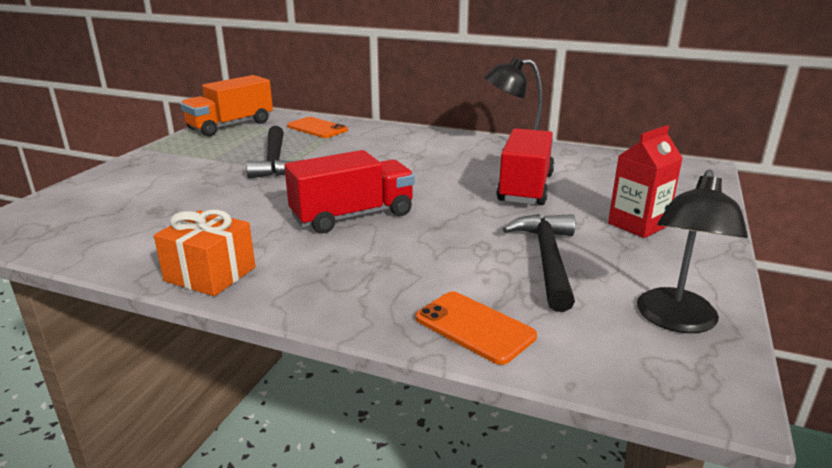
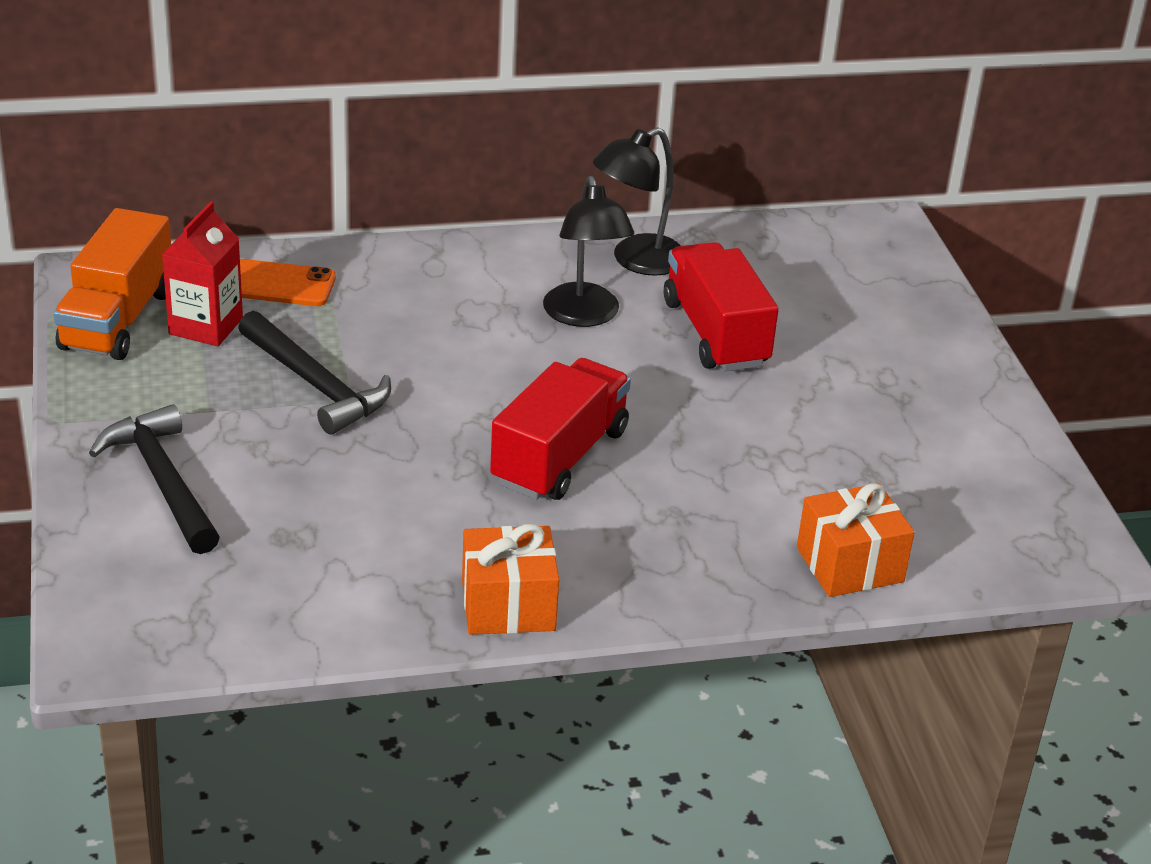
camera: 35 degrees left, 10 degrees up
orange phone [415,291,537,365] -> orange gift [797,483,915,597]
black hammer [503,214,575,312] -> black hammer moved to [89,404,220,554]
red carton [608,125,683,238] -> red carton moved to [162,201,243,346]
black lamp [637,170,748,333] -> black lamp moved to [543,176,634,327]

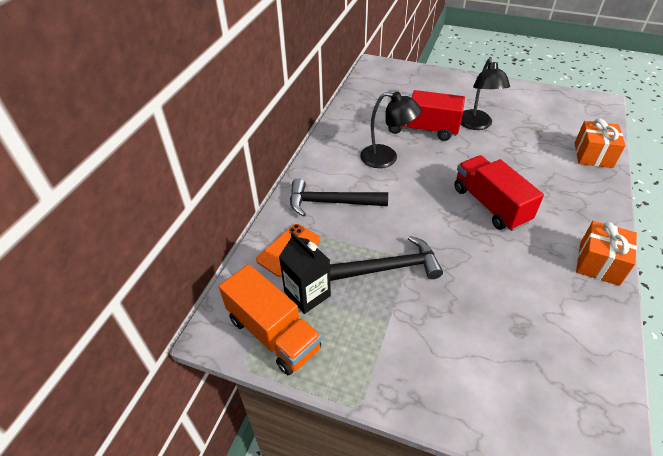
camera: 55 degrees left, 10 degrees up
black hammer [89,404,220,554] -> black hammer moved to [290,178,388,217]
red carton [162,201,243,346] -> black carton [279,232,331,314]
black lamp [593,127,681,276] -> black lamp moved to [461,58,510,130]

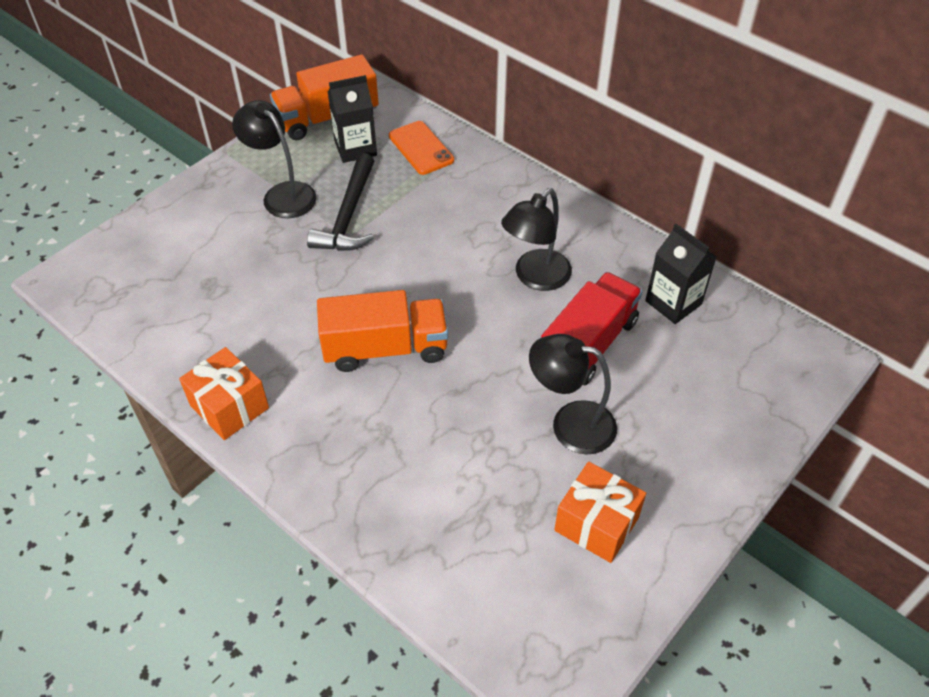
camera: 110 degrees right, 5 degrees up
black hammer [290,178,388,217] -> none
red truck [454,155,544,231] -> orange truck [317,290,448,372]
orange gift [575,118,626,168] -> orange gift moved to [554,461,646,563]
none -> black lamp [232,100,317,218]
none -> black carton [645,224,716,324]

